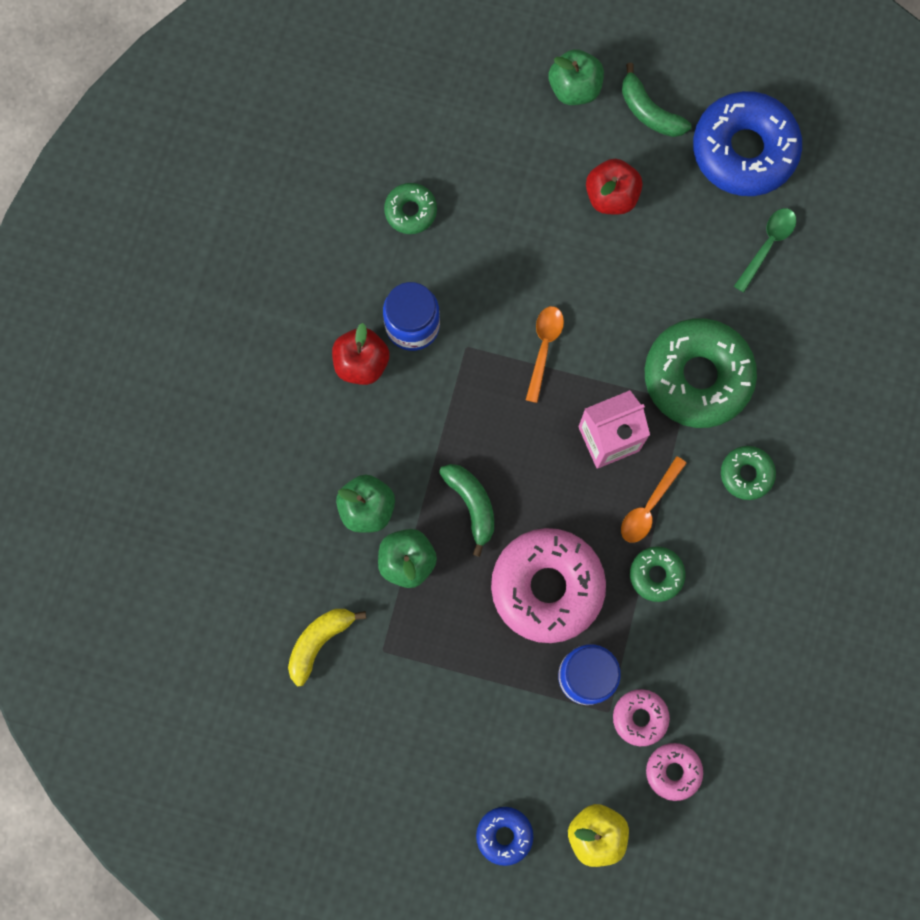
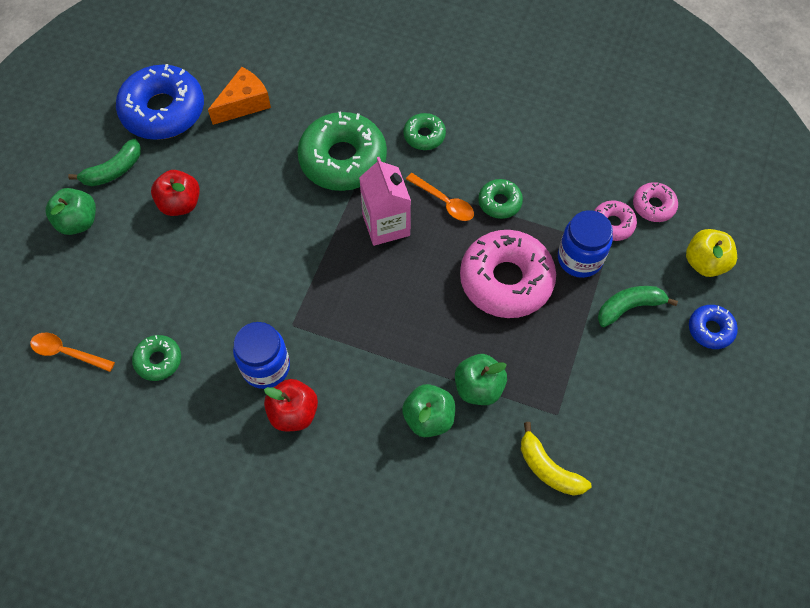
camera: 85 degrees left, 15 degrees down
green banana [439,464,494,557] -> green banana moved to [598,286,678,327]
orange spoon [526,306,564,403] -> orange spoon moved to [30,333,115,372]
green spoon [734,208,796,293] -> orange cheese [208,67,271,125]

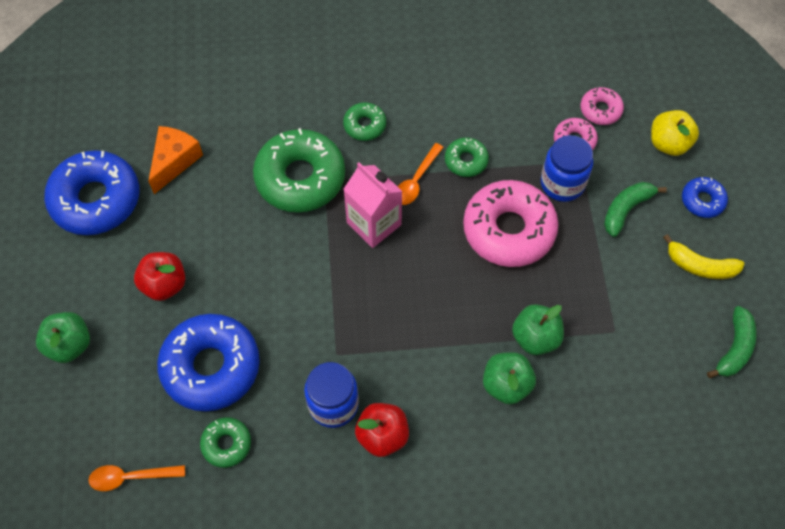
camera: 25 degrees left, 0 degrees up
green banana [68,139,141,186] -> green banana moved to [707,306,757,378]
orange spoon [406,173,474,221] -> orange spoon turned 105 degrees clockwise [398,143,444,205]
yellow banana [521,422,591,496] -> yellow banana moved to [663,234,745,279]
none -> blue donut [157,314,260,412]

